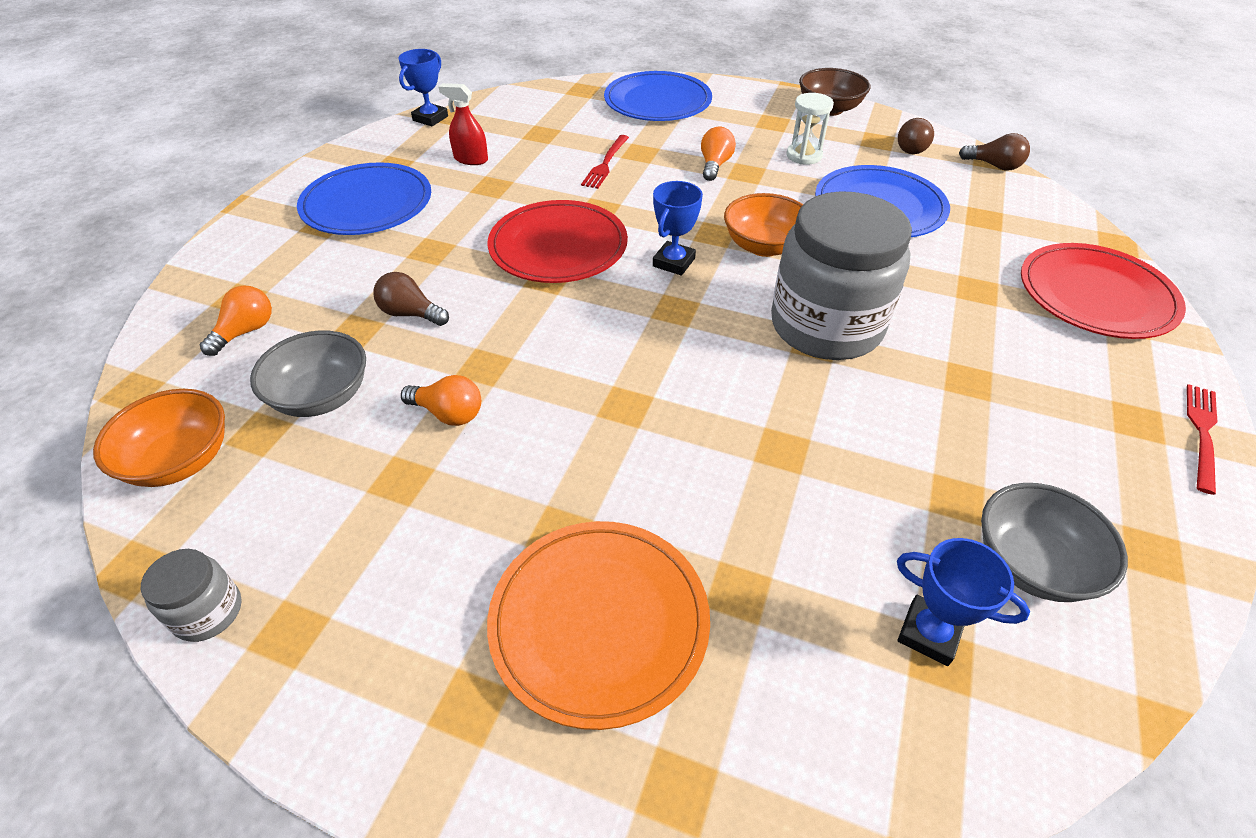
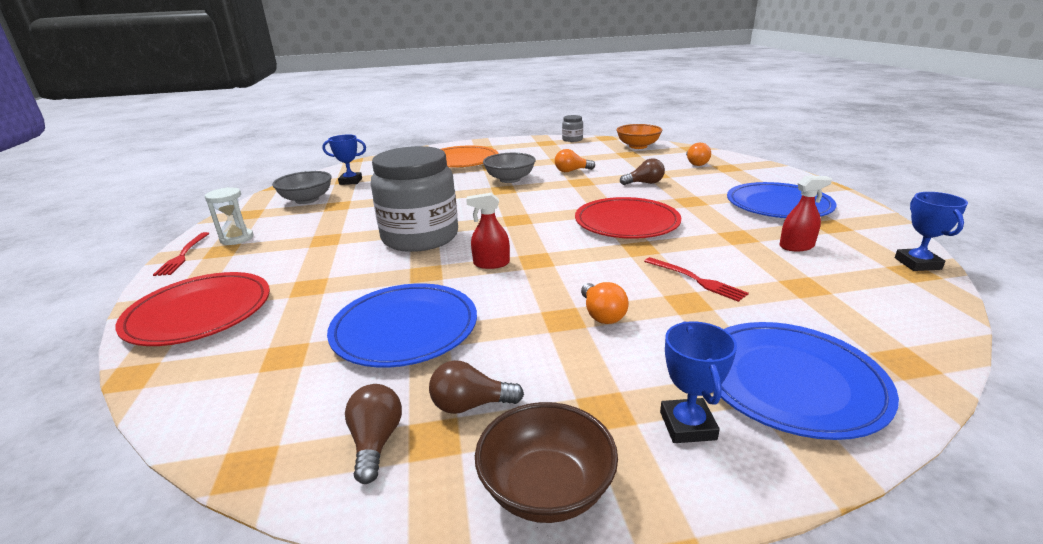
camera: 150 degrees right, 20 degrees down
grey bowl [250,330,366,417] -> grey bowl moved to [483,153,536,183]
red fork [581,135,629,189] -> red fork turned 150 degrees clockwise [644,257,749,302]
blue trophy [653,181,703,275] -> blue trophy moved to [660,322,737,443]
orange bowl [724,193,803,257] -> red spray bottle [466,193,510,269]
white hourglass [786,93,834,165] -> white hourglass moved to [205,187,254,245]
brown light bulb [959,133,1030,171] -> brown light bulb moved to [429,360,524,414]

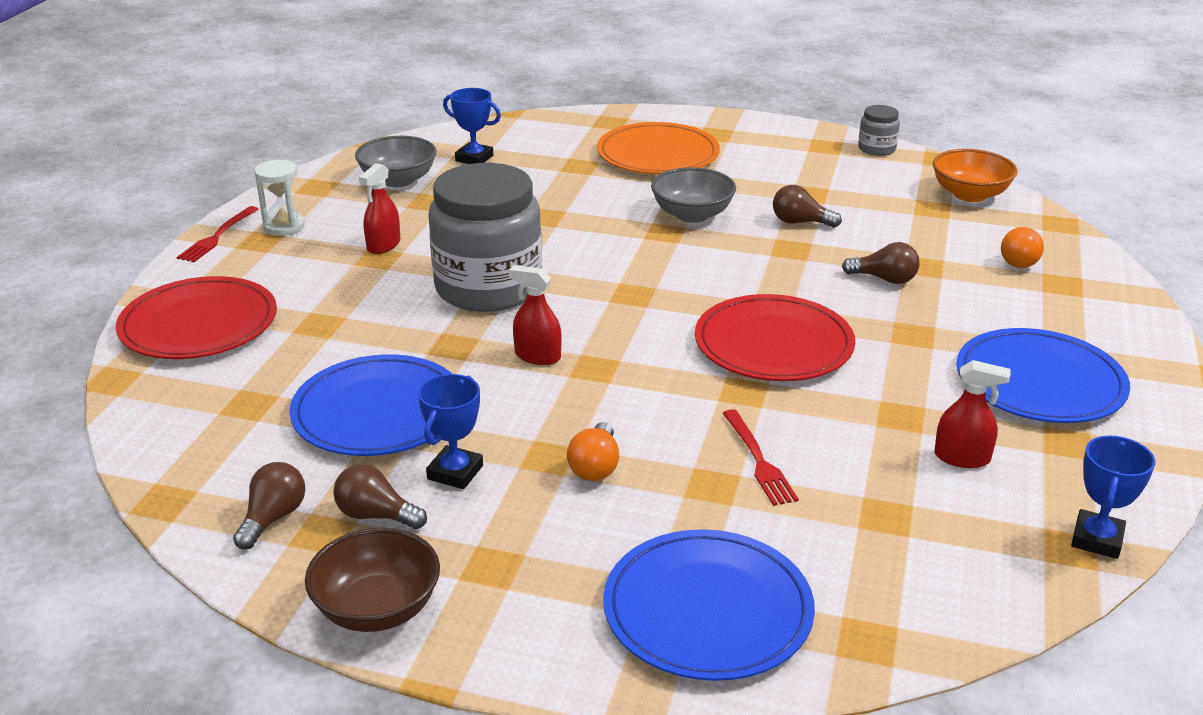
camera: 25 degrees right, 5 degrees up
orange light bulb [555,149,595,172] -> brown light bulb [773,185,842,228]
blue trophy [660,322,737,443] -> blue trophy moved to [418,374,483,489]
none -> red spray bottle [359,163,400,254]

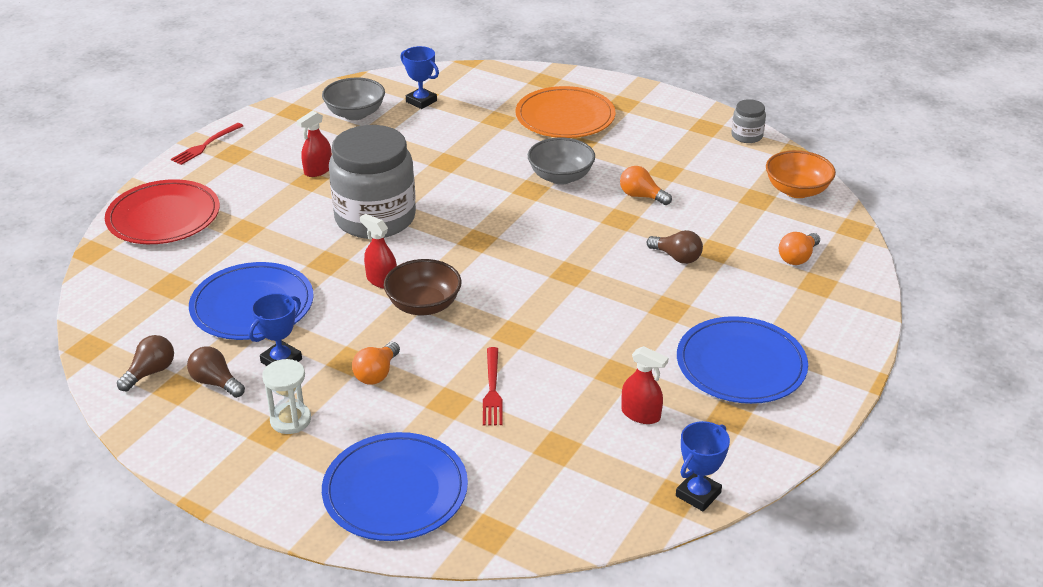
camera: 15 degrees right, 5 degrees up
white hourglass [254,160,305,236] -> white hourglass moved to [262,359,311,434]
brown bowl [305,528,440,632] -> brown bowl moved to [384,259,462,315]
red plate [695,294,855,381] -> none
brown light bulb [773,185,842,228] -> orange light bulb [620,166,672,205]

